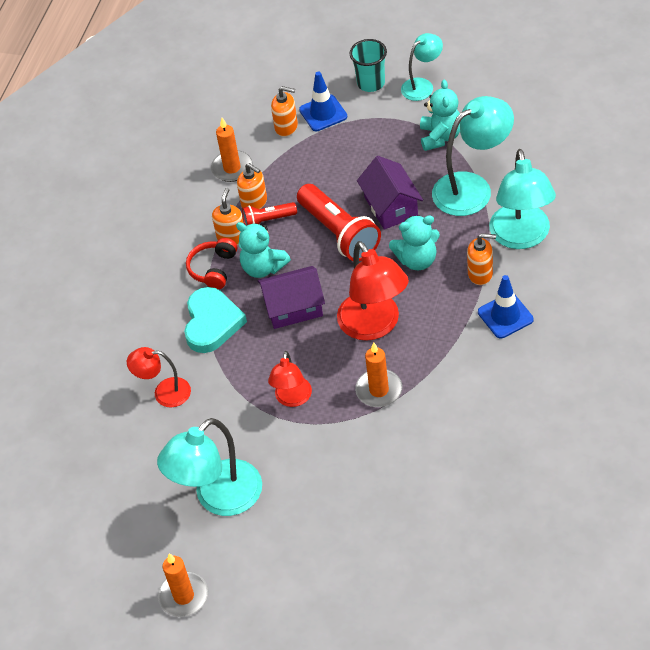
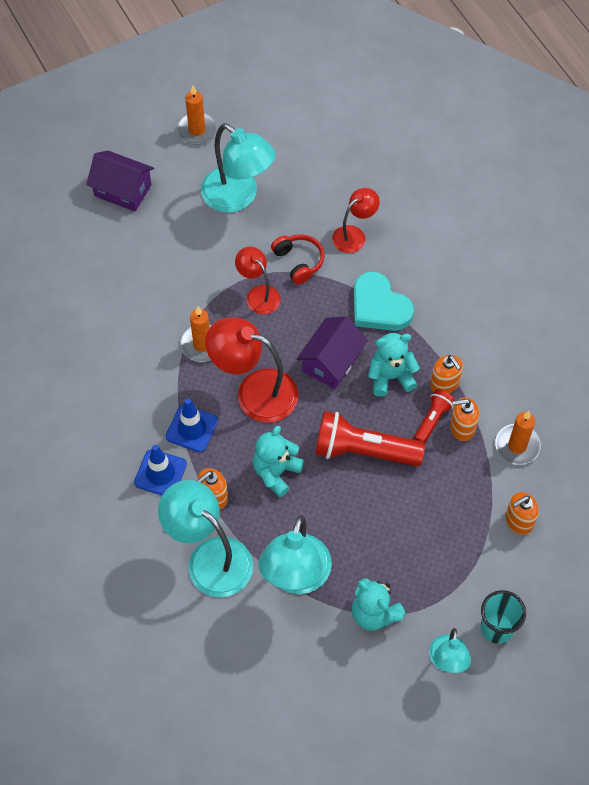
camera: 130 degrees right, 10 degrees up
turquoise lamp [157,418,262,516] -> turquoise lamp turned 135 degrees clockwise [201,123,276,213]
red headphones [186,238,237,289] -> red headphones moved to [271,234,325,284]
blue traffic cone [299,71,347,131] -> blue traffic cone moved to [166,399,218,452]
purple house [357,156,423,230] -> purple house moved to [86,151,154,212]

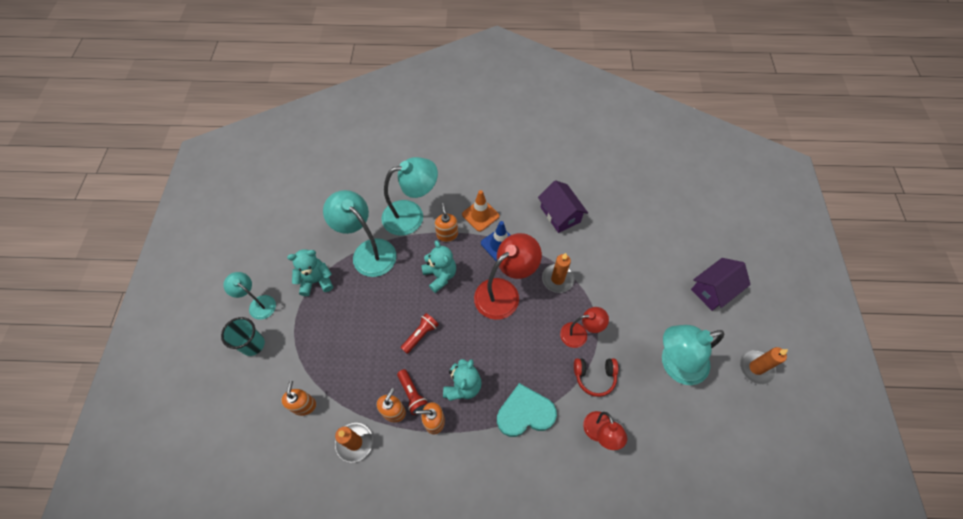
camera: 120 degrees right, 0 degrees up
blue traffic cone [134,444,187,495] -> orange traffic cone [462,190,500,232]
purple house [297,316,368,389] -> purple house moved to [538,180,588,233]
red flashlight [315,411,425,466] -> red flashlight [401,313,439,354], size x0.53

